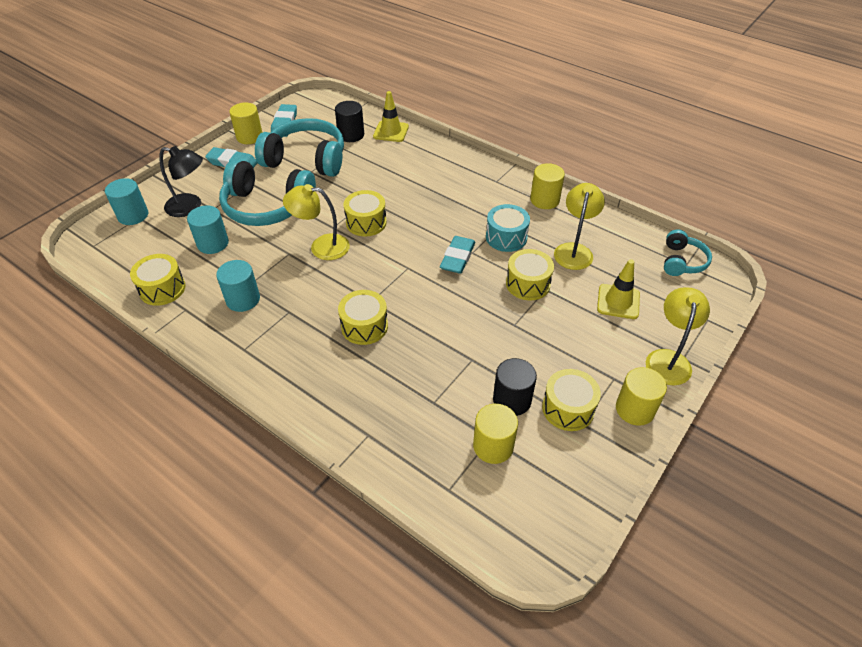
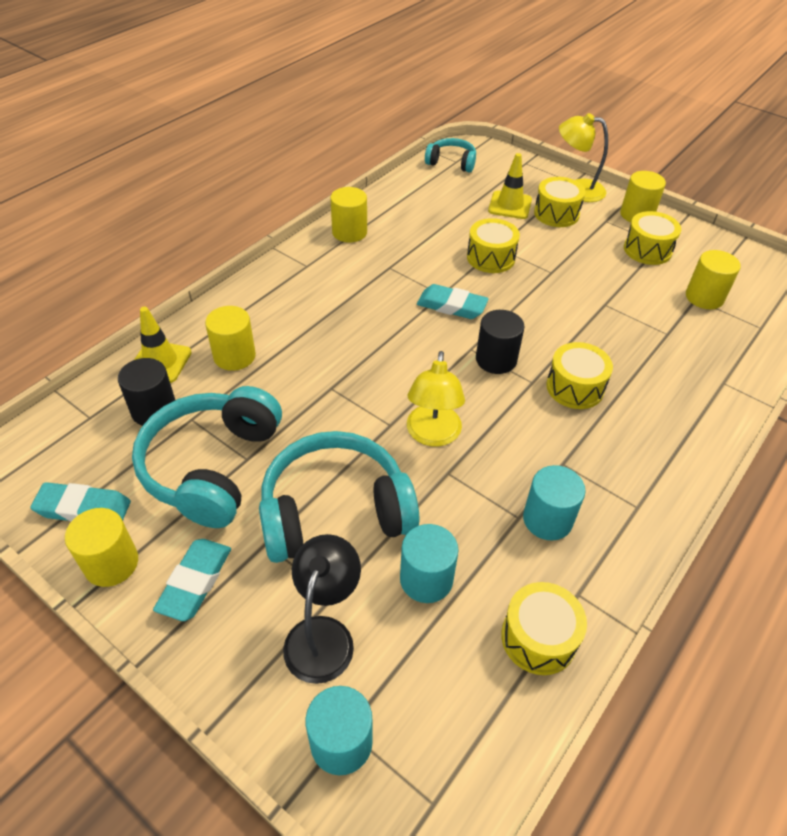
camera: 90 degrees left, 0 degrees up
turquoise headphones [219,159,316,226] -> turquoise headphones turned 120 degrees counterclockwise [259,431,419,563]
yellow drum [344,190,387,236] -> yellow drum moved to [534,177,586,227]
turquoise drum [486,204,530,252] -> none
black cylinder [493,358,537,416] -> black cylinder moved to [476,310,525,374]
yellow lamp [554,183,605,270] -> none
none -> yellow cylinder [205,306,256,371]

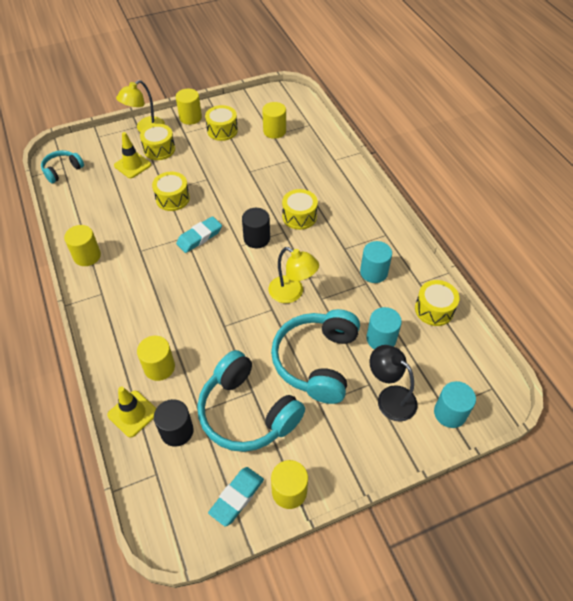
camera: 60 degrees left, 5 degrees up
turquoise eraser [153,539,231,621] -> none

